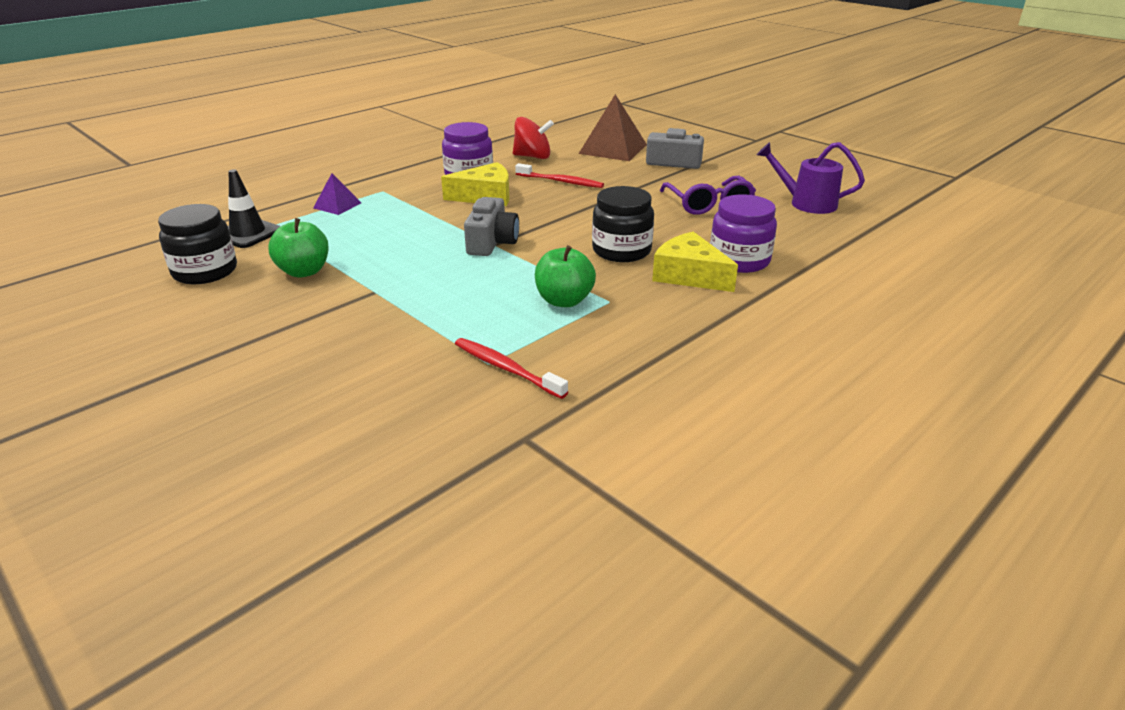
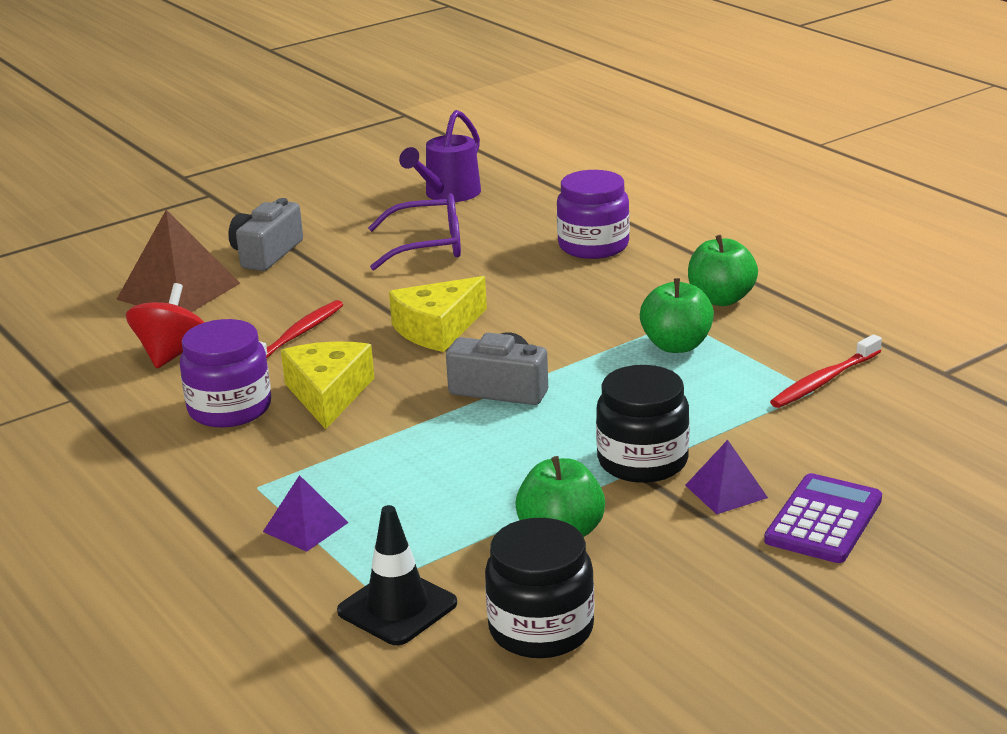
camera: 80 degrees left, 5 degrees down
black jar [592,186,654,262] -> black jar moved to [596,365,690,483]
yellow cheese [652,232,738,292] -> yellow cheese moved to [389,276,487,352]
none -> purple pyramid [685,440,768,514]
none -> green apple [688,235,758,306]
none -> purple calculator [764,473,882,563]

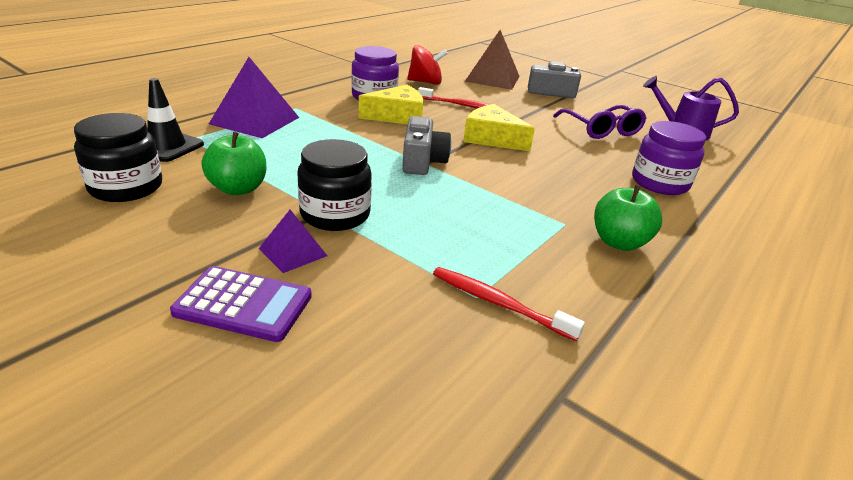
camera: 70 degrees right, 5 degrees up
purple pyramid [263,475,349,552] -> purple pyramid [209,57,299,138], size x1.87
green apple [640,278,714,353] -> none

